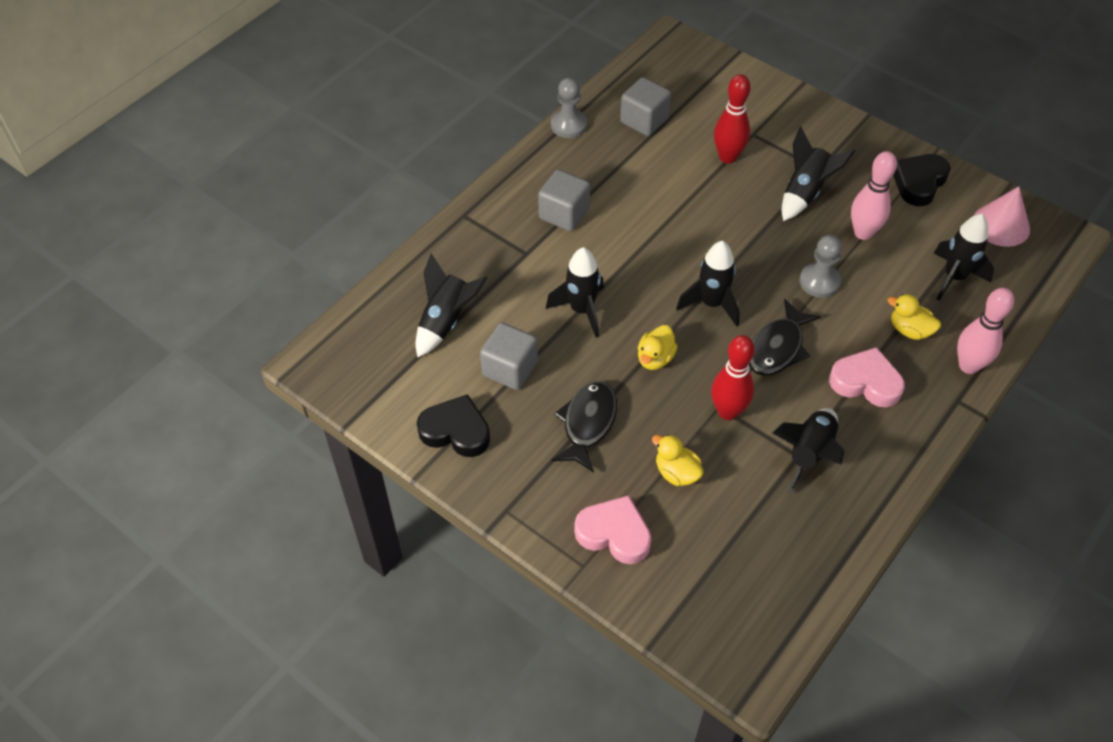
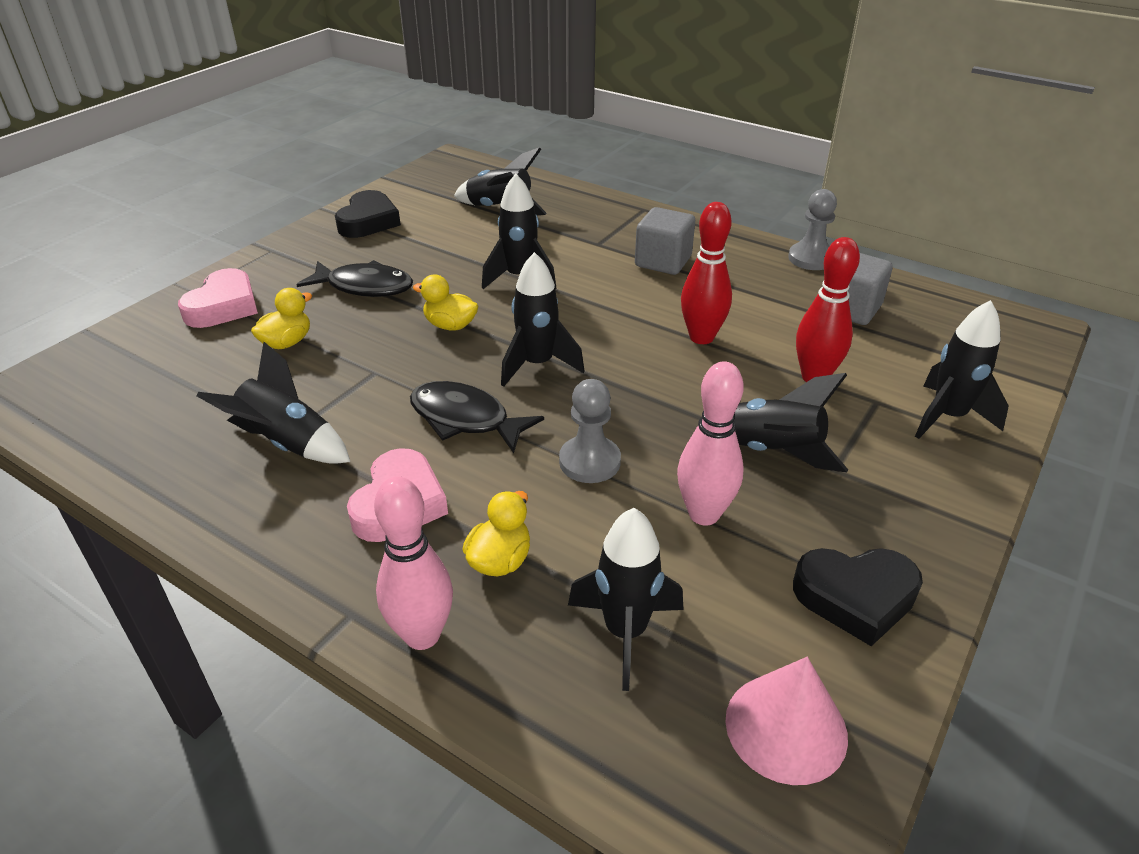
camera: 85 degrees right, 15 degrees down
grey cube [480,323,538,390] -> none
red bowling pin [711,335,755,420] -> red bowling pin moved to [681,202,732,344]
black heart [893,154,951,206] -> black heart turned 150 degrees clockwise [793,548,923,646]
none -> black rocket [915,300,1008,439]

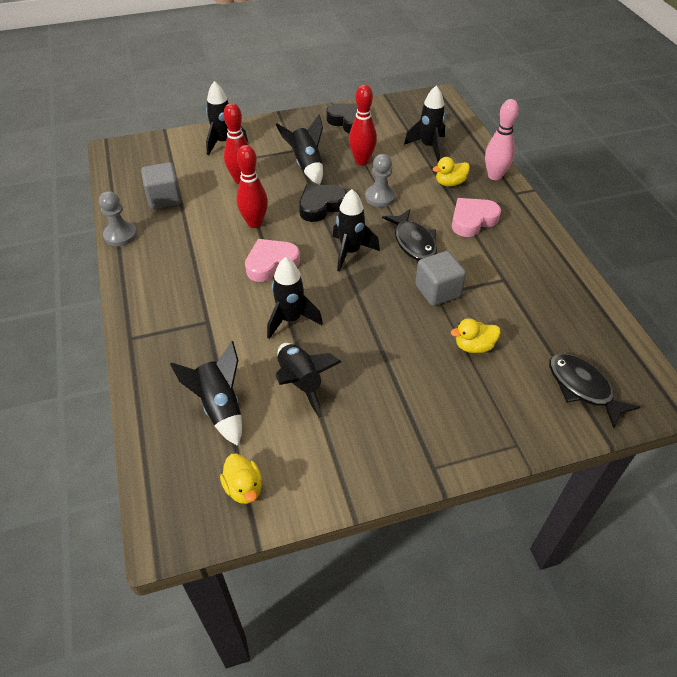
camera: 140 degrees left, 10 degrees up
pink heart [178,268,258,328] -> pink heart moved to [245,239,300,282]
black rocket [197,342,350,464] -> black rocket moved to [275,343,341,418]
black fish [296,260,413,297] -> black fish moved to [549,353,640,428]
black heart [335,190,401,238] -> black heart moved to [299,184,347,222]
yellow duck [413,274,478,331] -> yellow duck moved to [220,454,262,504]
grey cube [635,207,695,275] -> grey cube moved to [415,251,466,306]
pink bowling pin [677,361,744,526] -> red bowling pin [349,84,377,165]
pink cone [725,657,848,785] -> none

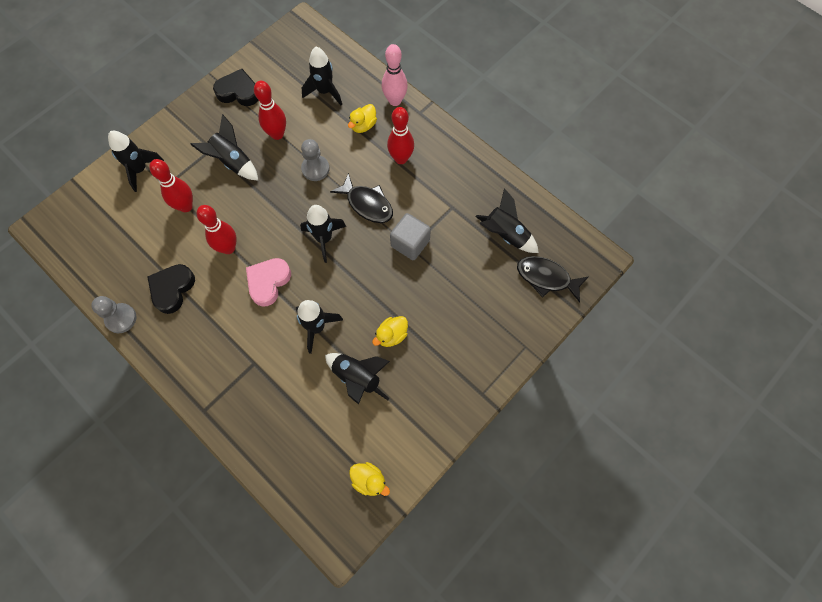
camera: 30 degrees left, 20 degrees up
grey cube [141,162,182,209] -> none
black rocket [170,341,242,446] -> black rocket moved to [475,188,539,253]
black heart [299,184,347,222] -> black heart moved to [147,264,195,314]
yellow duck [451,318,500,353] -> yellow duck moved to [372,316,408,347]
pink heart [452,198,501,237] -> red bowling pin [387,107,414,164]

